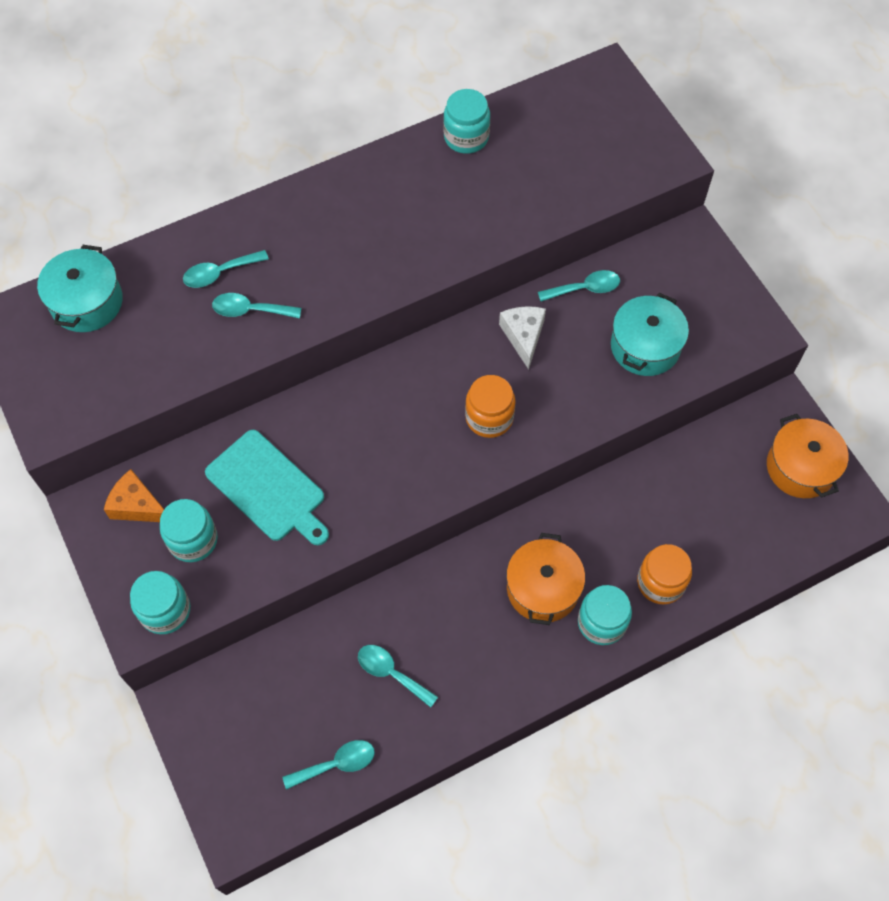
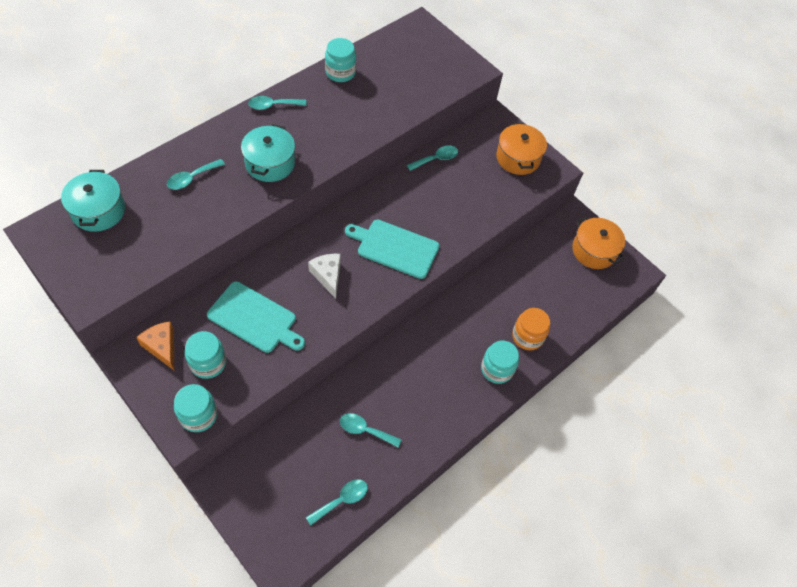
camera: 20 degrees left, 5 degrees down
orange cheese [104,469,164,522] -> orange cheese turned 45 degrees clockwise [136,321,174,370]
turquoise spoon [212,293,301,319] -> turquoise spoon moved to [248,96,307,110]
orange jar [465,375,516,438] -> turquoise cutting board [345,220,440,279]
white cheese [499,306,546,370] -> white cheese moved to [308,254,341,299]
orange pot [506,533,585,625] -> orange pot moved to [496,123,547,175]
turquoise pot [611,293,689,376] -> turquoise pot moved to [241,124,295,182]

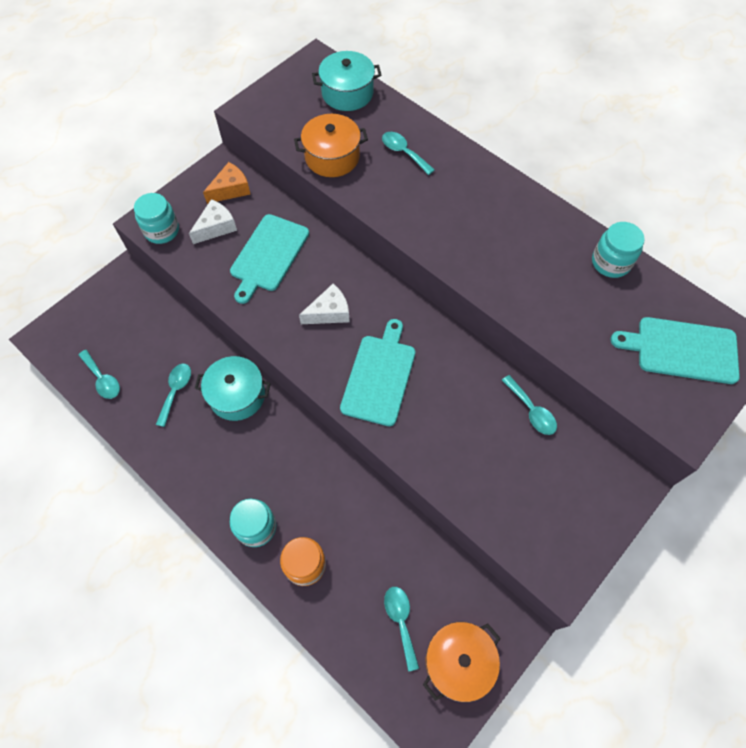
camera: 90 degrees right, 5 degrees up
turquoise jar [185,331,226,379] -> white cheese [189,199,237,244]
turquoise pot [241,124,295,182] -> turquoise pot moved to [195,356,271,421]
turquoise spoon [248,96,307,110] -> turquoise spoon moved to [384,587,419,672]
orange pot [496,123,547,175] -> orange pot moved to [294,114,368,177]
none -> turquoise cutting board [610,317,740,384]

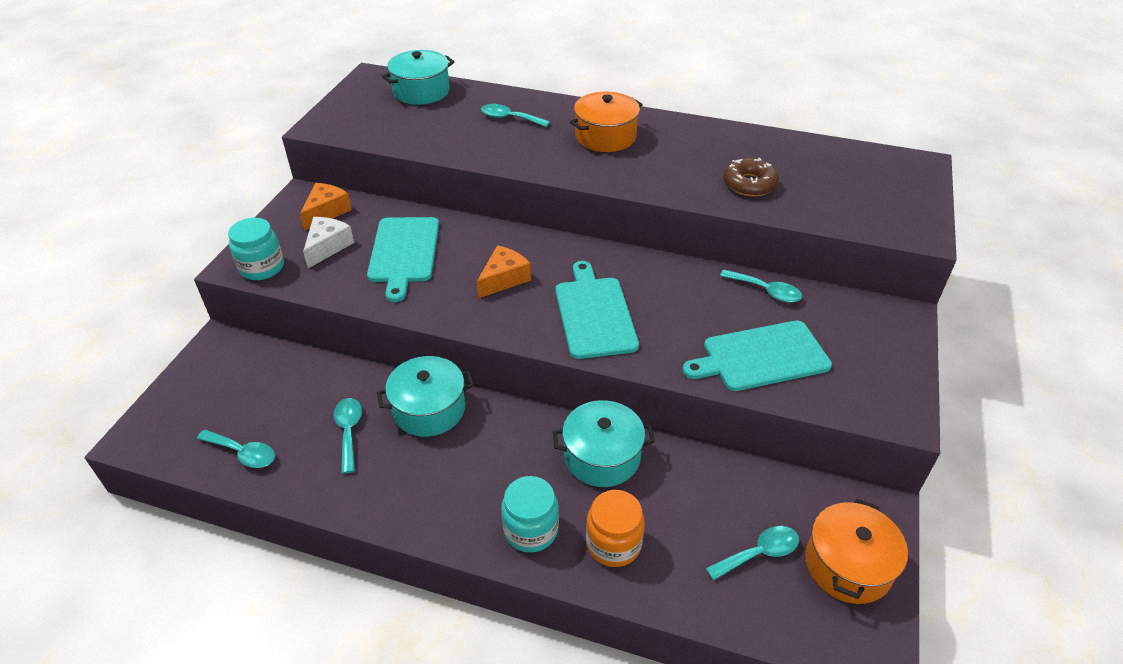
camera: 25 degrees left, 20 degrees down
orange pot [294,114,368,177] -> orange pot moved to [570,92,643,152]
white cheese [299,284,350,324] -> orange cheese [477,245,531,298]
turquoise spoon [384,587,419,672] -> turquoise spoon turned 105 degrees clockwise [706,526,799,581]
turquoise jar [592,222,645,278] -> none
turquoise cutting board [610,317,740,384] -> turquoise cutting board moved to [682,321,832,391]
none -> turquoise pot [553,400,655,487]
none -> brown donut [723,158,779,197]

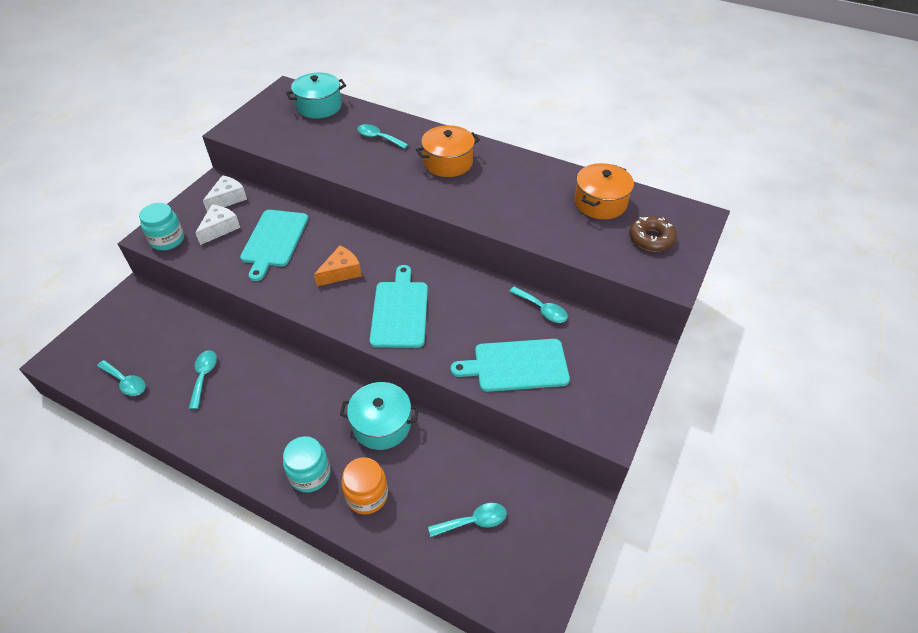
camera: 10 degrees right, 5 degrees up
orange cheese [300,183,352,231] -> white cheese [203,175,247,212]
turquoise pot [377,356,474,437] -> none
brown donut [723,158,779,197] -> brown donut moved to [629,216,677,252]
orange pot [805,499,908,604] -> orange pot moved to [574,163,634,219]

